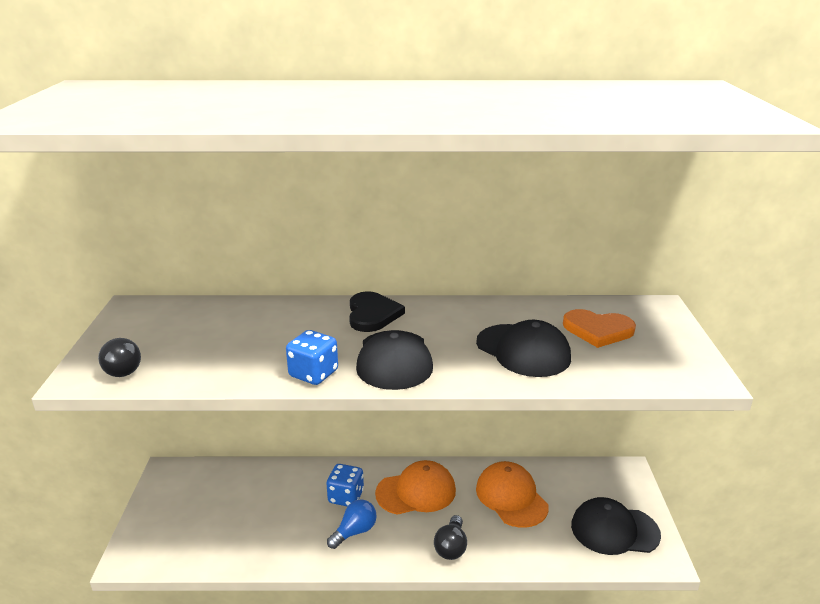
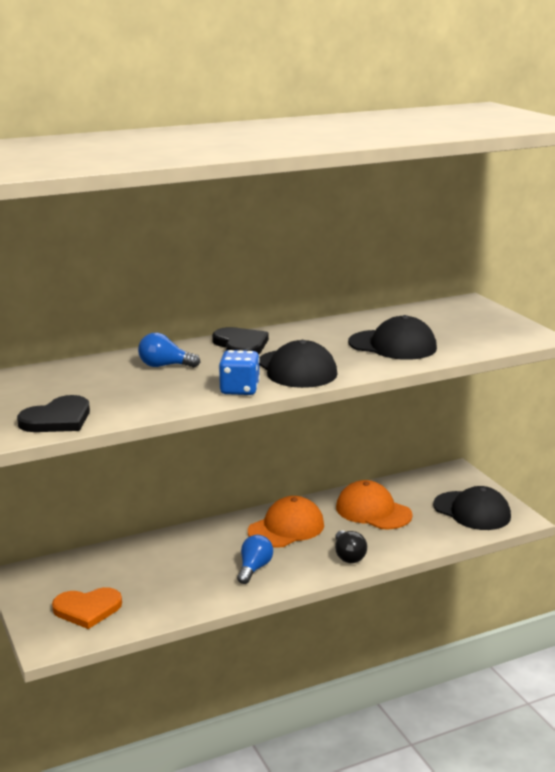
camera: 25 degrees left, 5 degrees down
black light bulb [98,338,141,377] -> black heart [17,395,90,432]
blue dice [327,464,364,507] -> none
orange heart [563,309,636,348] -> orange heart moved to [52,587,122,629]
black cap [571,497,661,555] -> black cap turned 120 degrees counterclockwise [433,486,511,530]
none -> blue light bulb [138,333,200,368]

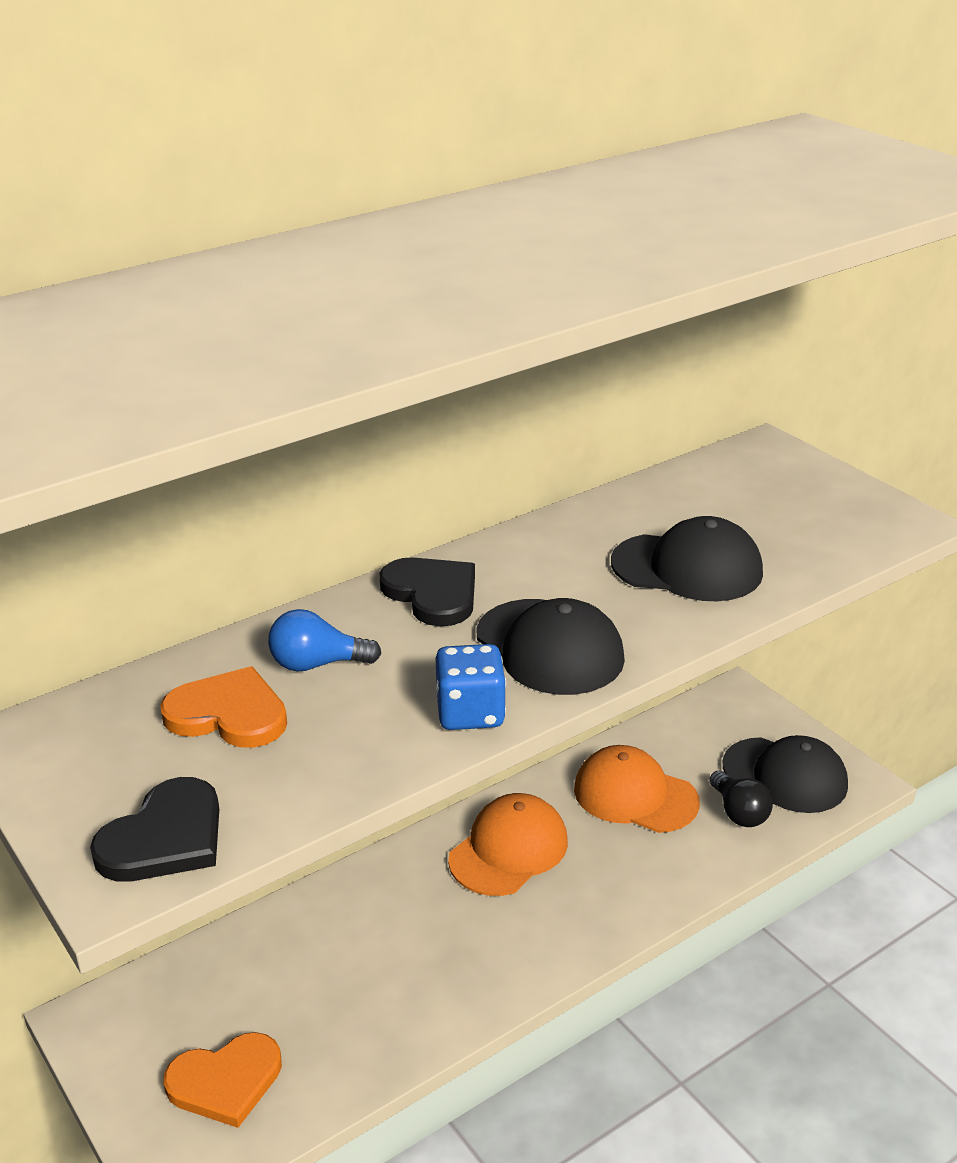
camera: 10 degrees left, 10 degrees up
blue light bulb [237,535,273,584] -> none
black light bulb [335,530,367,563] -> black light bulb moved to [710,771,773,827]
none -> orange heart [160,666,287,748]

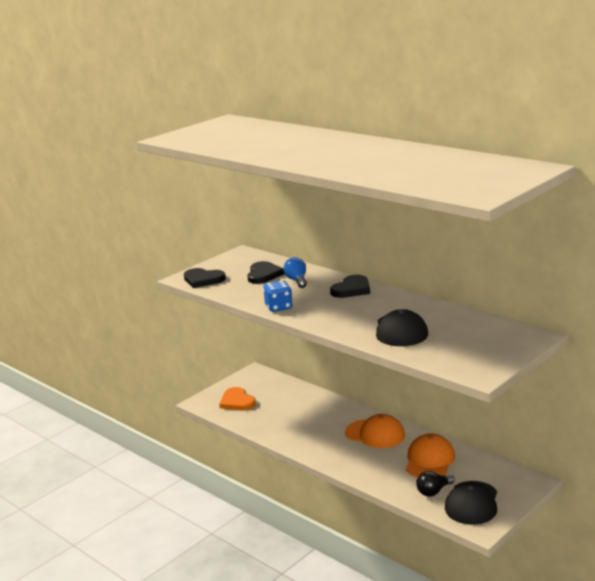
camera: 80 degrees right, 10 degrees down
orange heart [160,666,287,748] -> black heart [247,261,285,284]
black cap [476,598,625,695] -> none

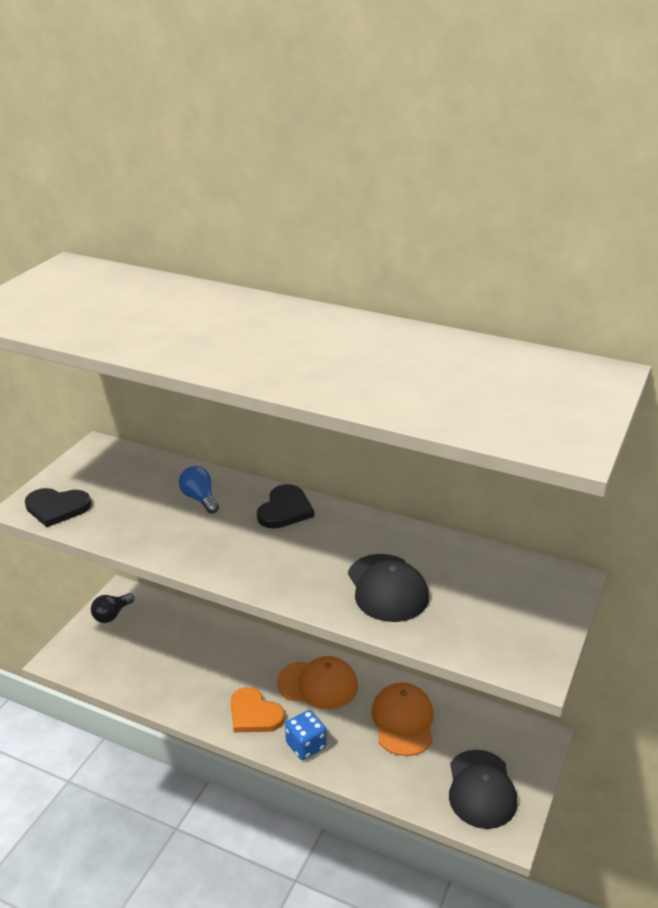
camera: 20 degrees left, 10 degrees up
orange heart [219,387,256,410] -> orange heart moved to [230,687,285,732]
black heart [247,261,285,284] -> none
blue dice [263,280,293,312] -> blue dice moved to [285,710,326,760]
black light bulb [416,471,455,497] -> black light bulb moved to [91,593,134,623]

